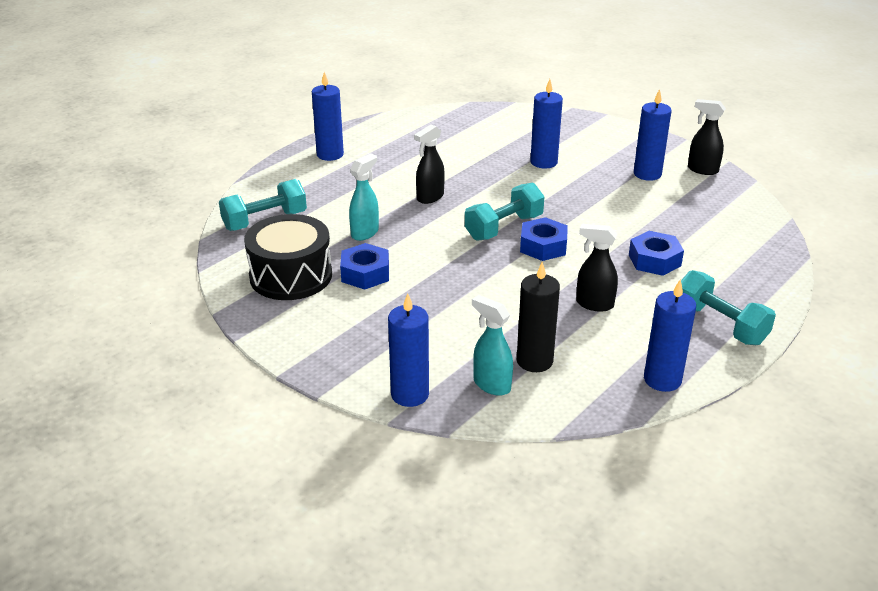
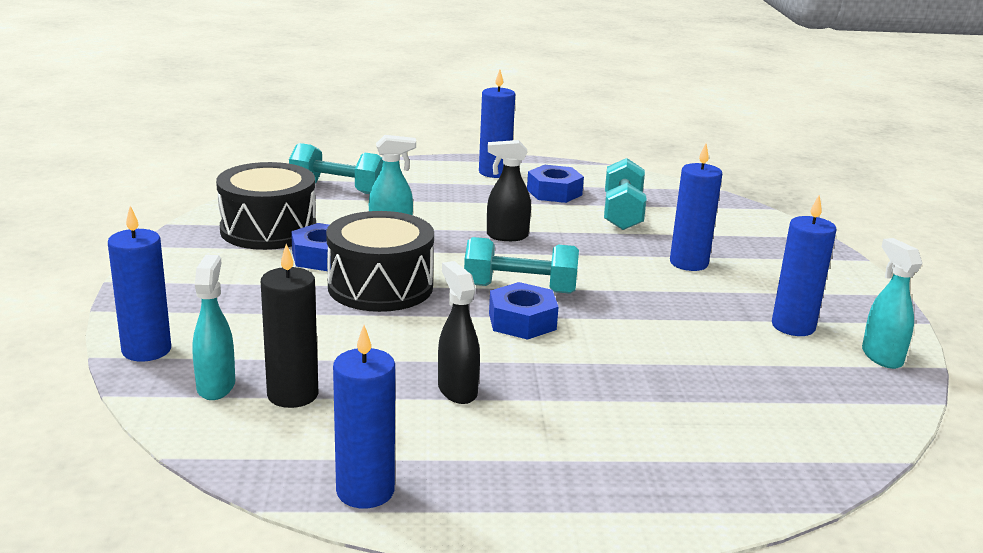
camera: 45 degrees right, 10 degrees down
blue nut [629,231,684,276] -> blue nut moved to [527,165,584,203]
turquoise dumbbell [681,270,776,345] -> turquoise dumbbell moved to [604,158,647,230]
black spray bottle [688,99,726,175] -> turquoise spray bottle [862,238,922,369]
none -> black drum [326,211,434,312]

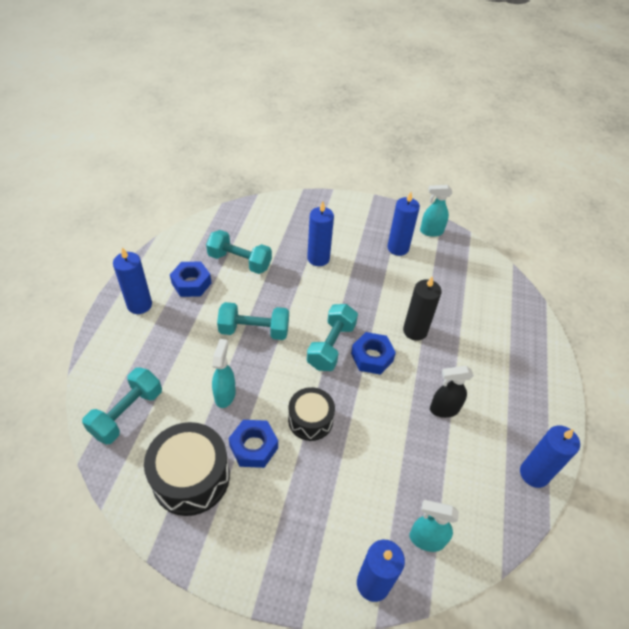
camera: 75 degrees left, 25 degrees up
black candle [261,244,318,408] -> black candle moved to [403,276,442,341]
black drum [326,211,434,312] -> black drum [288,387,335,441], size x0.64
black spray bottle [487,140,531,241] -> turquoise dumbbell [217,302,289,340]

